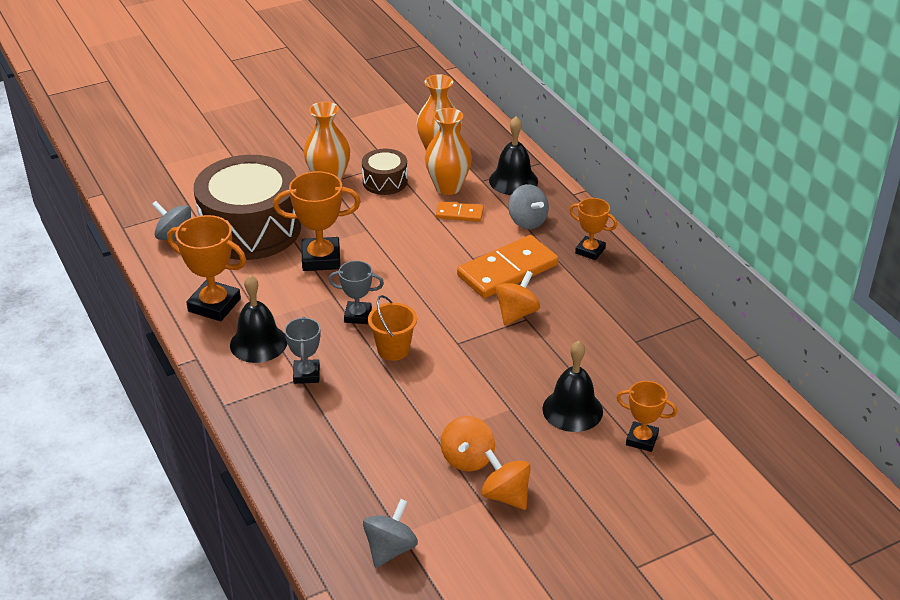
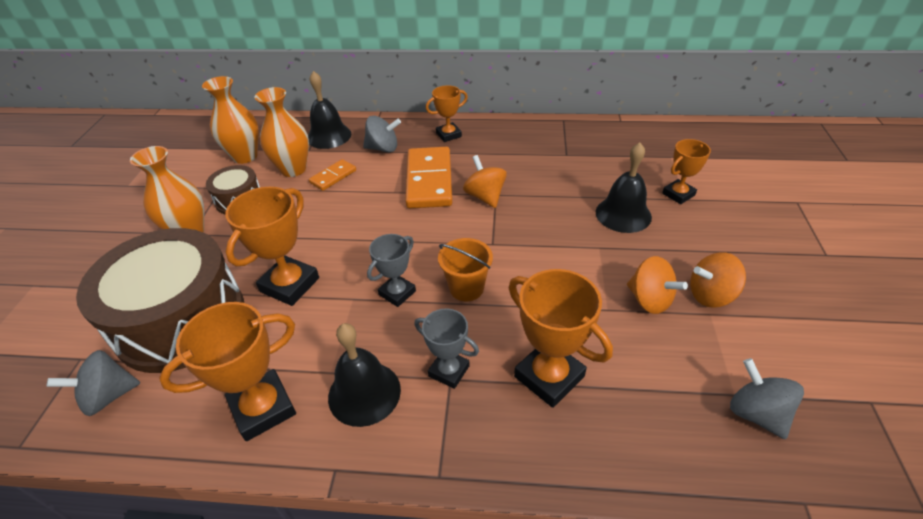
camera: 55 degrees left, 5 degrees up
none -> orange trophy [509,269,613,408]

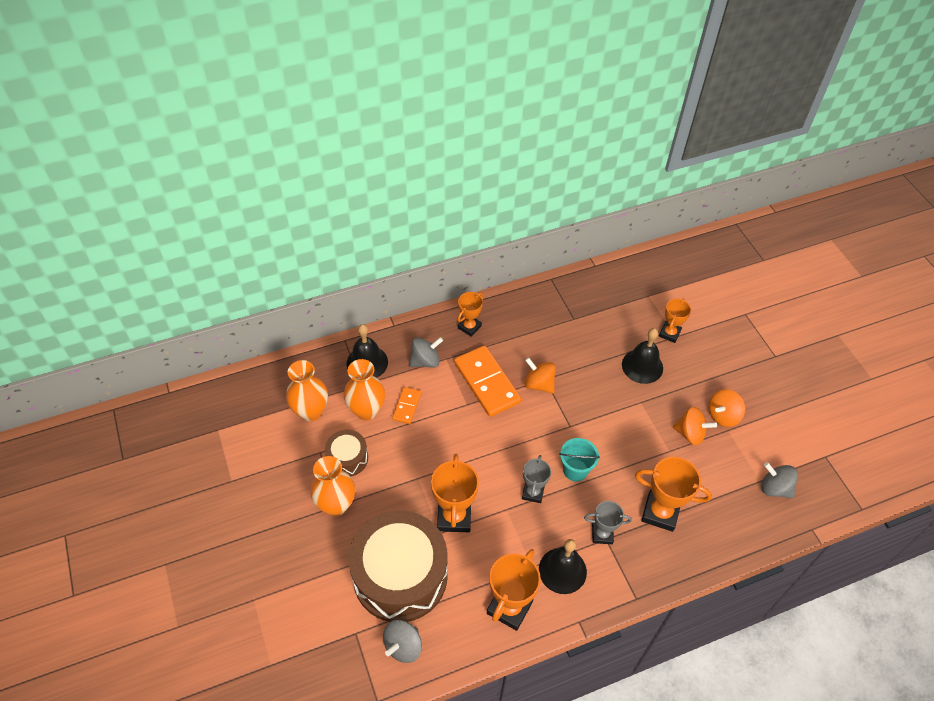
camera: 30 degrees left, 10 degrees up
orange bucket [438,238,493,301] -> turquoise bucket [559,438,600,482]

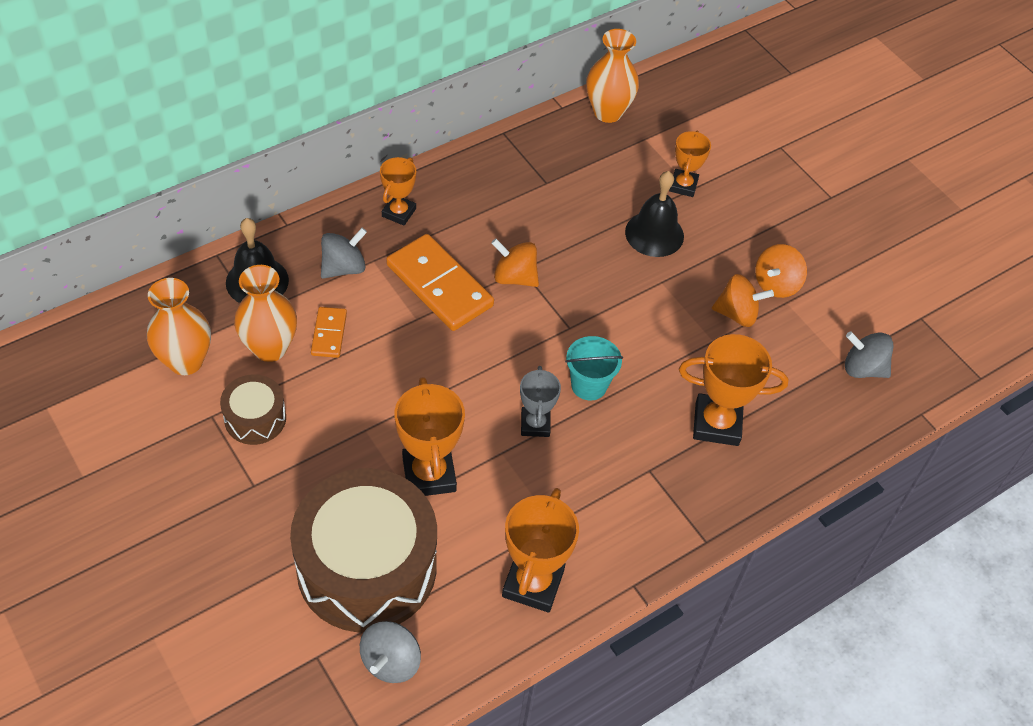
camera: 15 degrees left, 0 degrees up
orange vase [310,456,355,516] -> orange vase moved to [586,29,639,123]
black bell [539,539,587,594] -> none
grey trophy [584,501,632,544] -> none

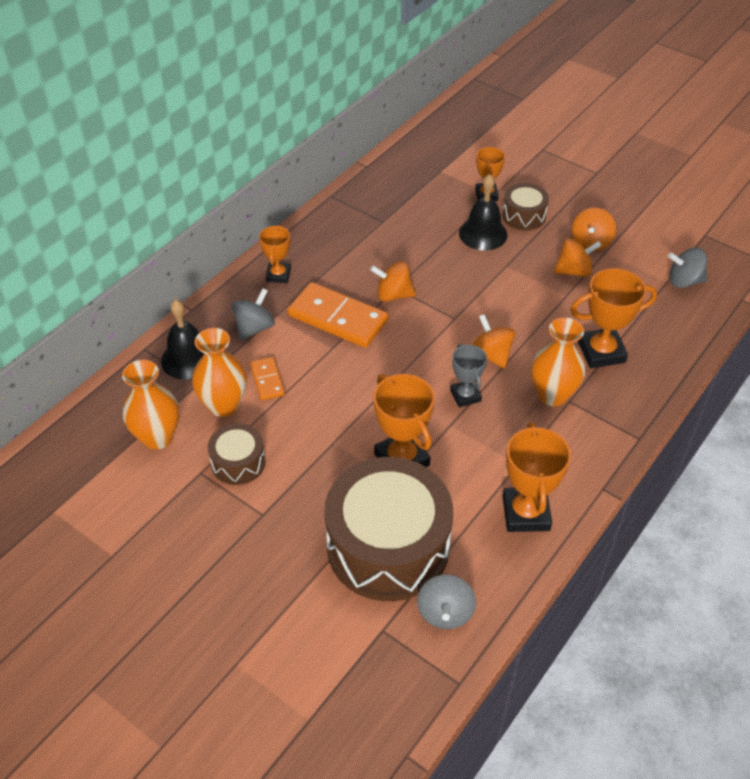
camera: 15 degrees left, 5 degrees down
turquoise bucket [565,336,623,401] -> orange spinning top [472,314,515,369]
orange vase [586,29,639,123] -> orange vase moved to [531,317,586,406]
none -> brown drum [502,183,549,230]

